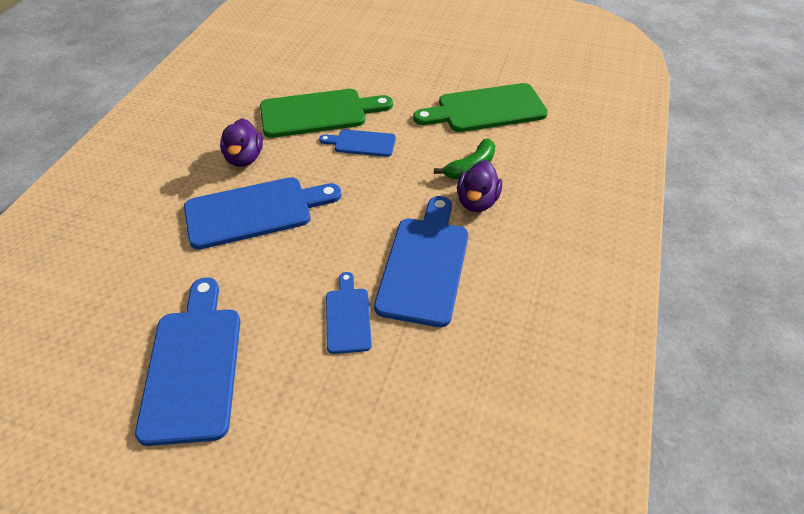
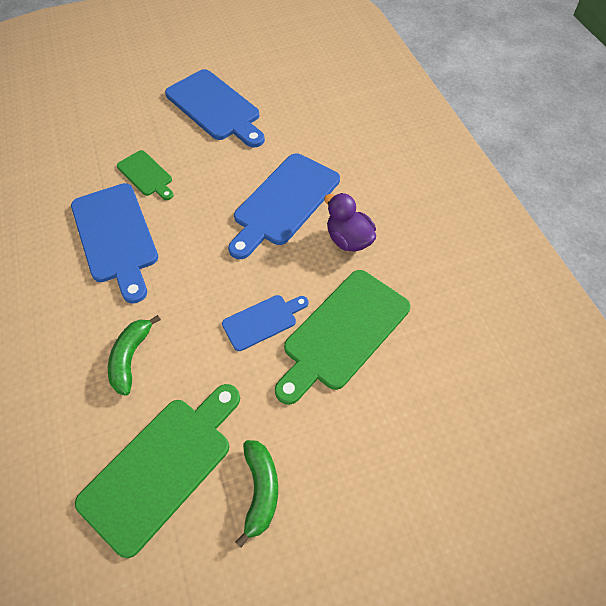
camera: 145 degrees right, 10 degrees up
blue cutting board [326,272,372,354] -> green cutting board [117,150,174,200]
purple duck [457,160,502,212] -> none
none -> green banana [235,440,278,548]

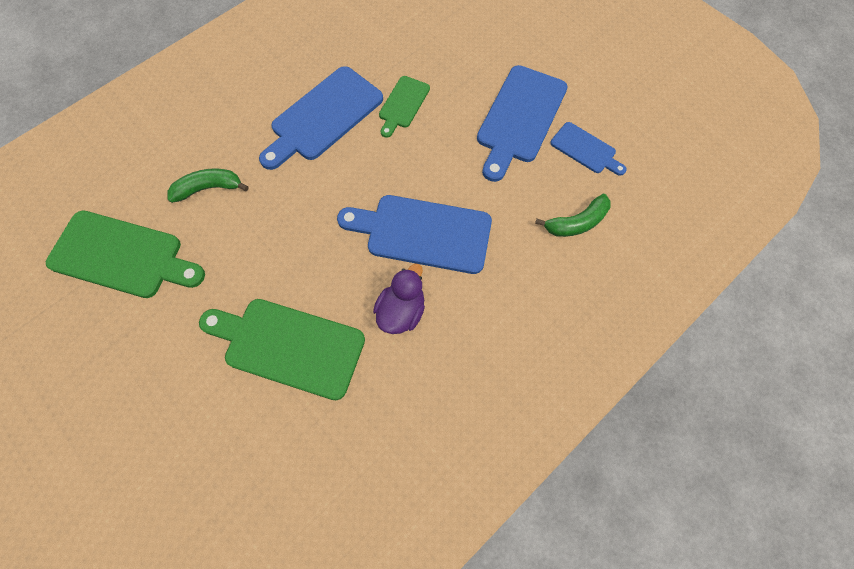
camera: 65 degrees right, 10 degrees up
blue cutting board [222,295,308,351] -> blue cutting board moved to [550,122,627,176]
green banana [235,440,278,548] -> green banana moved to [535,194,611,237]

